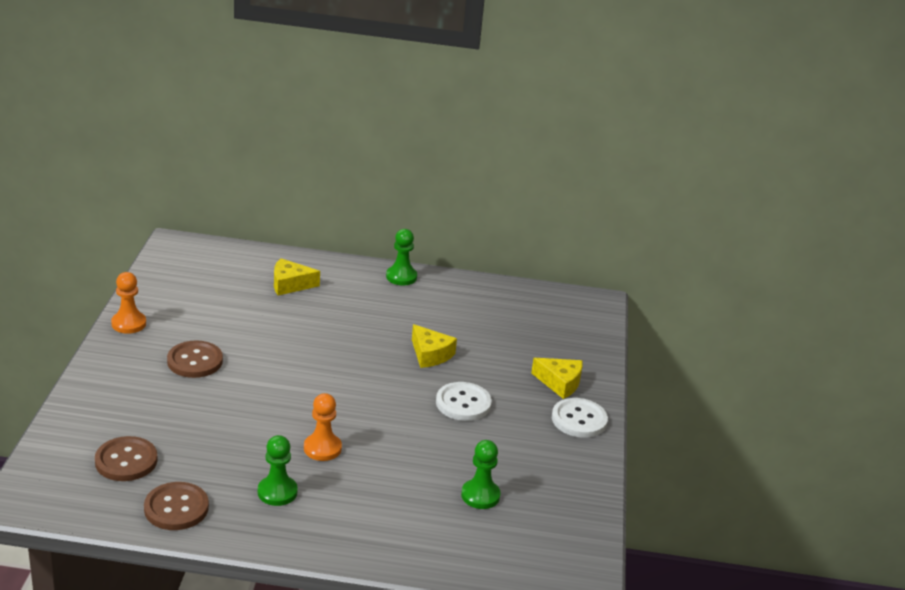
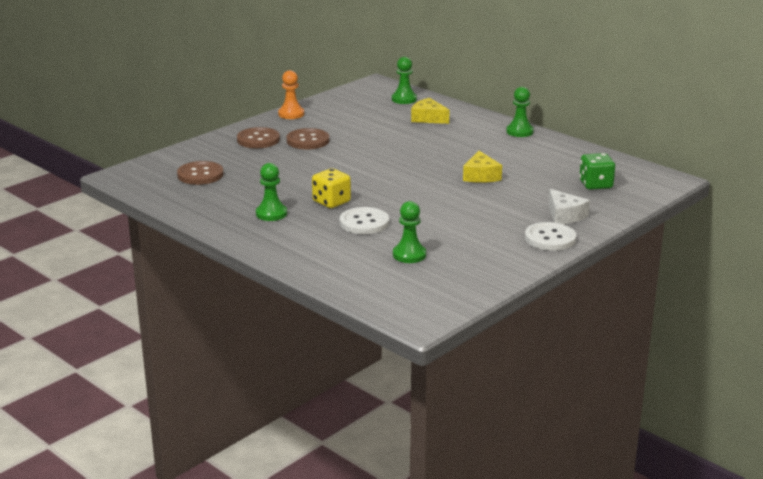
camera: 40 degrees right, 5 degrees down
brown button [144,482,209,530] -> brown button moved to [237,127,280,148]
orange pawn [304,393,342,461] -> yellow dice [312,168,351,208]
white button [436,382,492,421] -> white button moved to [340,207,389,234]
yellow cheese [531,358,583,399] -> white cheese [549,189,590,224]
none -> green pawn [392,57,417,104]
none -> green dice [579,153,615,190]

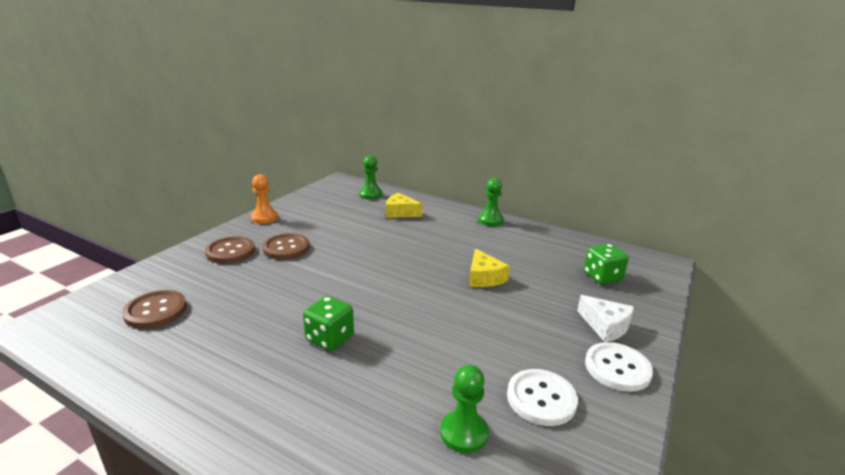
camera: 15 degrees left, 0 degrees up
green pawn [256,163,287,221] -> none
yellow dice [312,168,351,208] -> green dice [303,296,354,351]
white button [340,207,389,234] -> white button moved to [507,369,578,426]

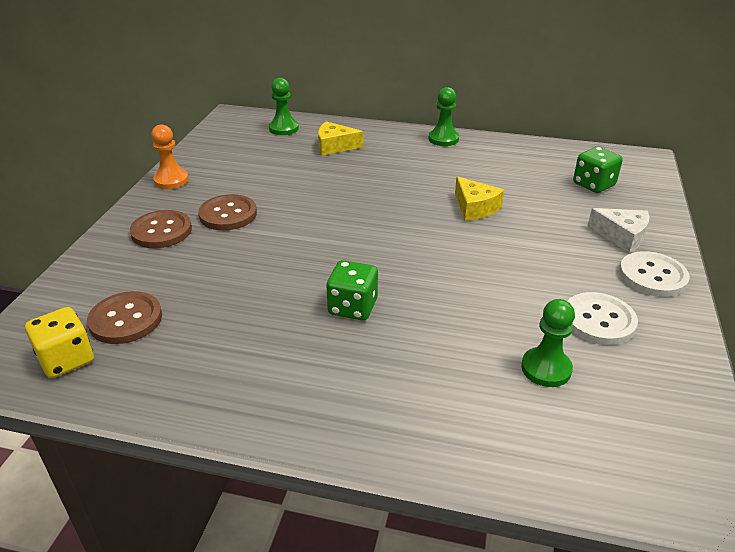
camera: 15 degrees left, 10 degrees up
none -> yellow dice [25,307,94,378]

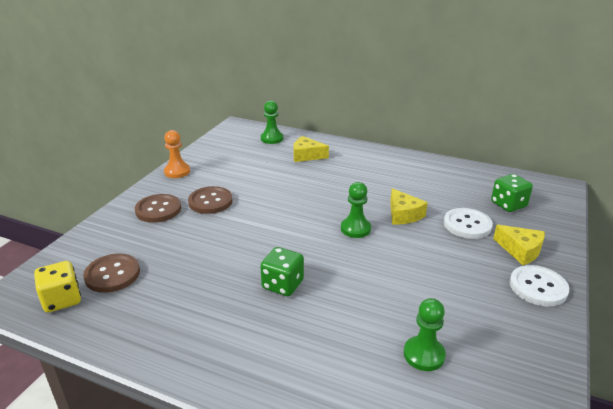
camera: 10 degrees right, 5 degrees down
green pawn [429,87,459,146] -> green pawn moved to [341,182,371,238]
white button [568,292,638,345] -> white button moved to [444,208,493,239]
white cheese [588,208,650,253] -> yellow cheese [493,225,545,265]

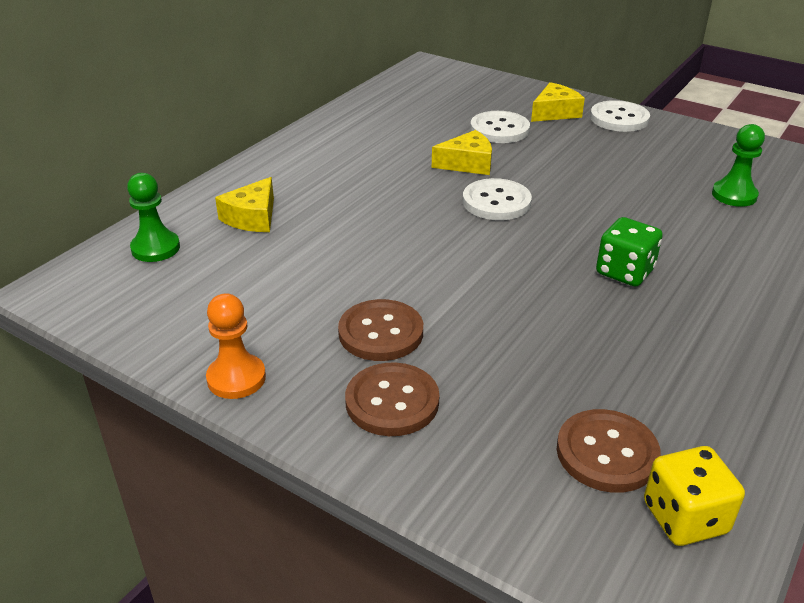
camera: 80 degrees left, 5 degrees up
green pawn [341,182,371,238] -> white button [463,178,532,220]
green dice [491,174,533,212] -> none

